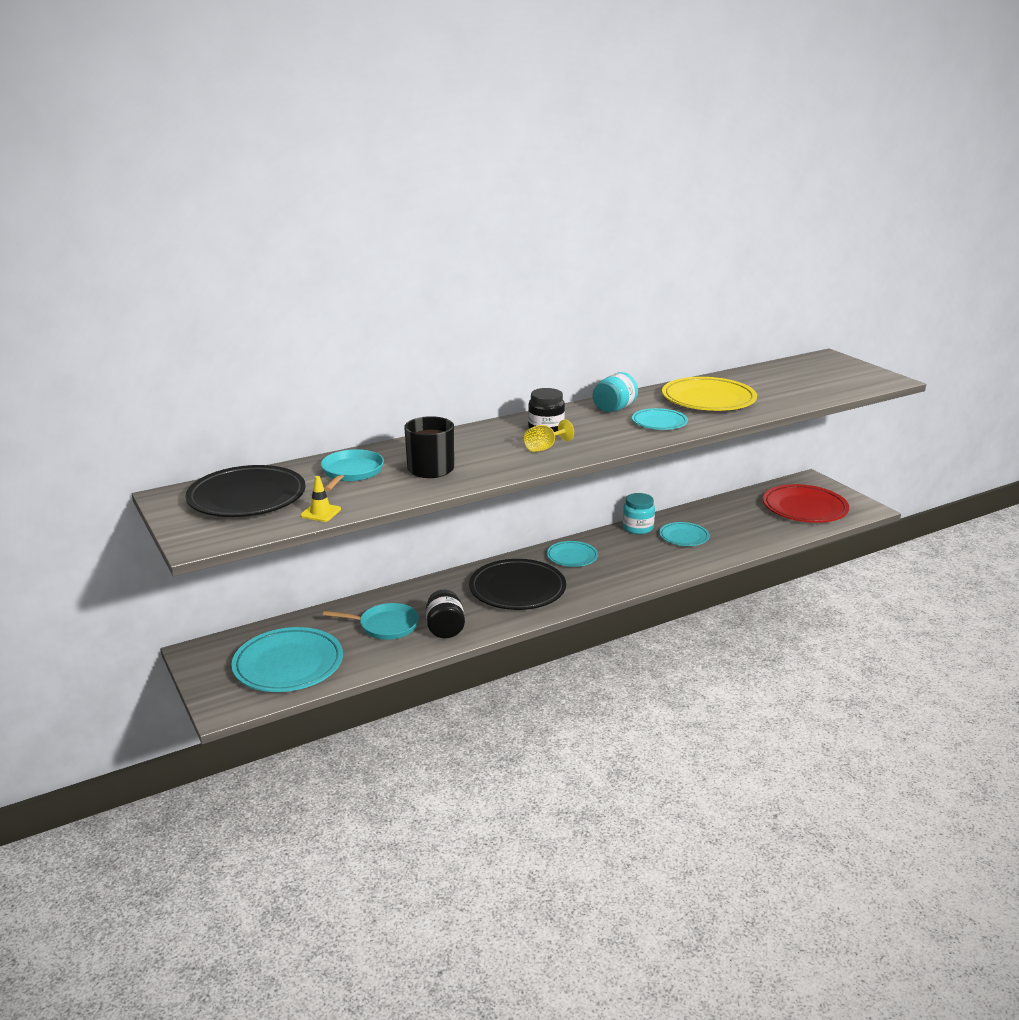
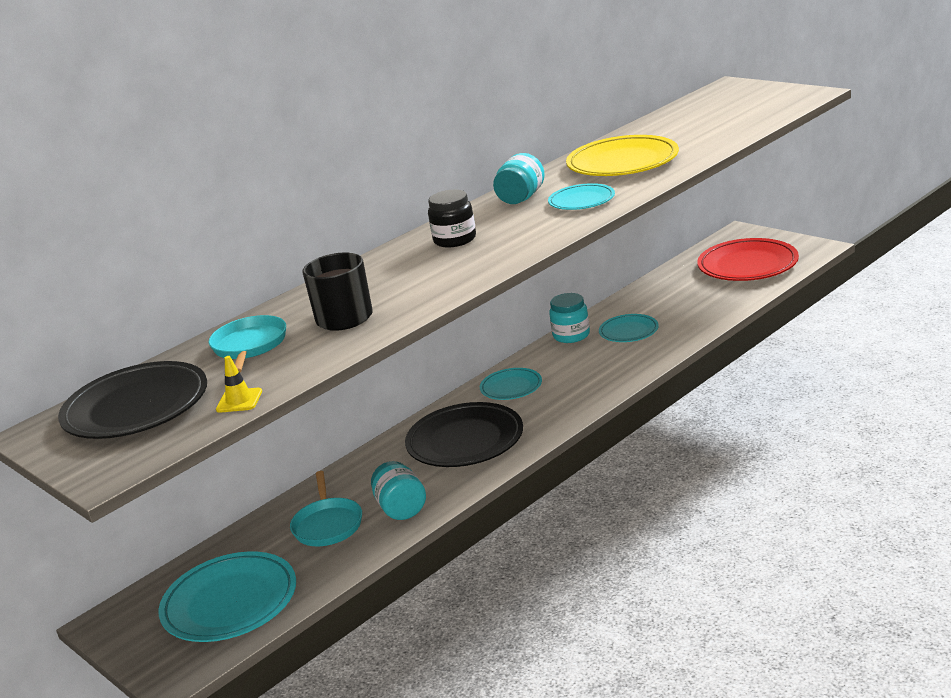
camera: 10 degrees left, 0 degrees up
turquoise pan [323,603,419,640] -> turquoise pan turned 90 degrees clockwise [290,471,362,546]
black jar [426,590,465,638] -> turquoise jar [371,461,426,520]
yellow goblet [524,419,574,452] -> none

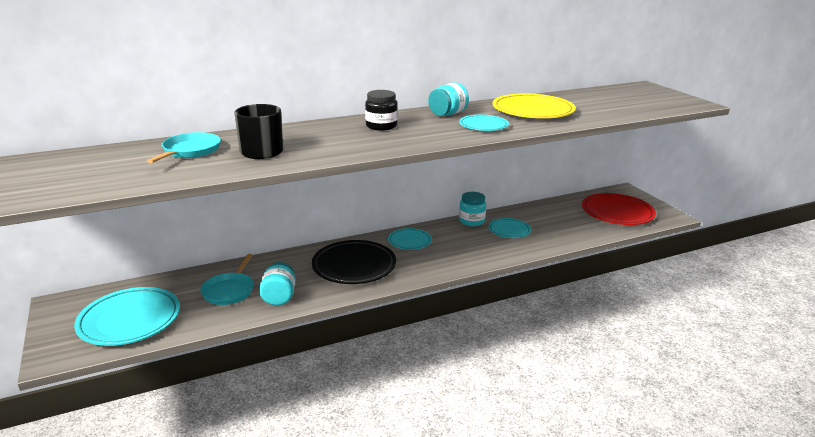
camera: 15 degrees right, 0 degrees up
black plate [58,361,207,439] -> none
yellow traffic cone [216,356,262,413] -> none

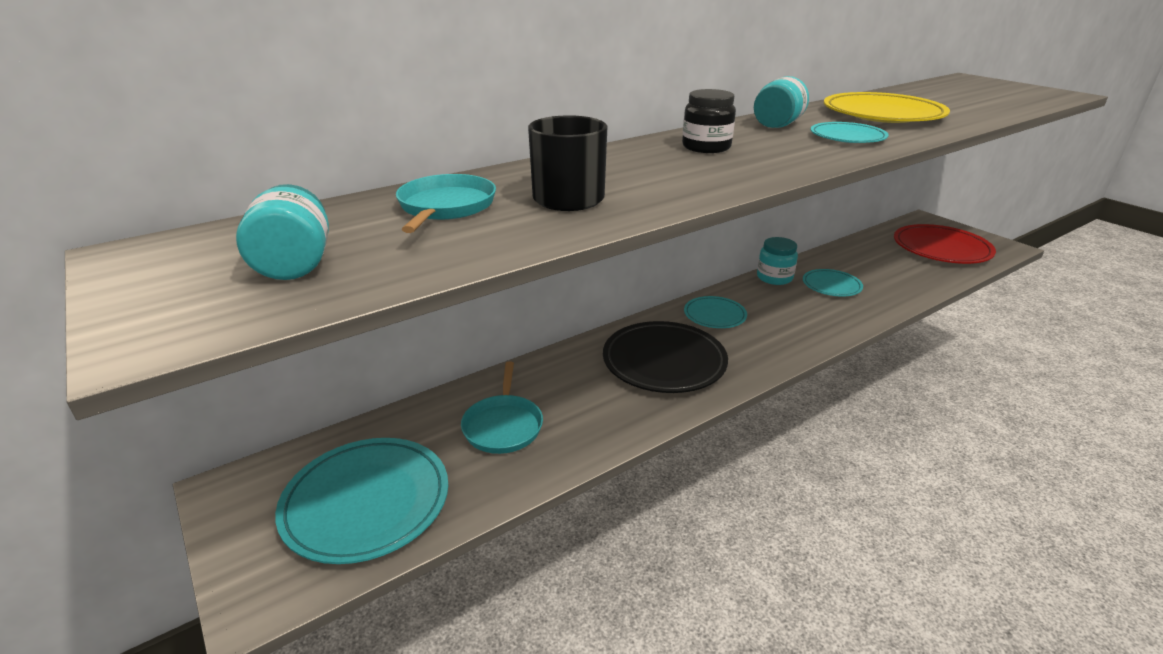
camera: 10 degrees left, 5 degrees up
turquoise jar [259,262,296,305] -> turquoise jar moved to [236,184,329,280]

